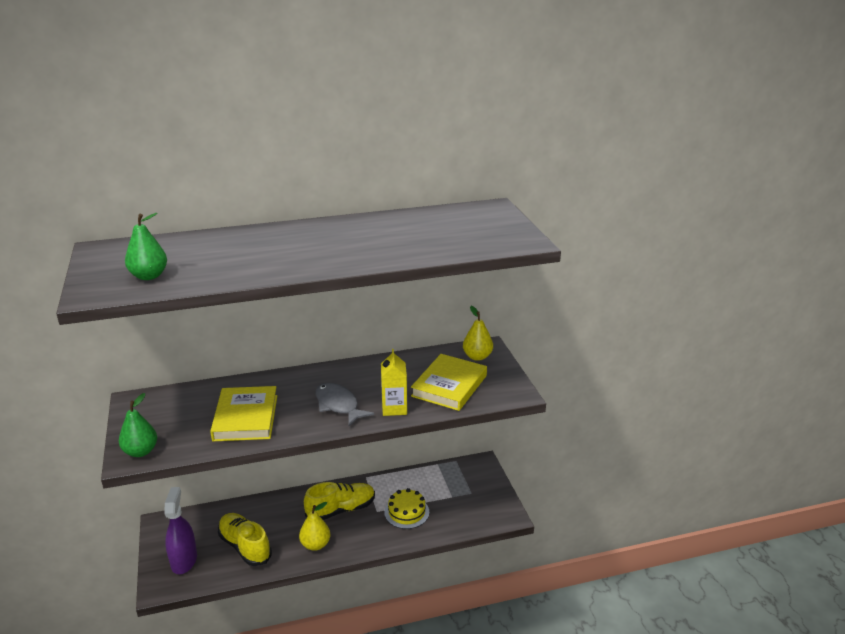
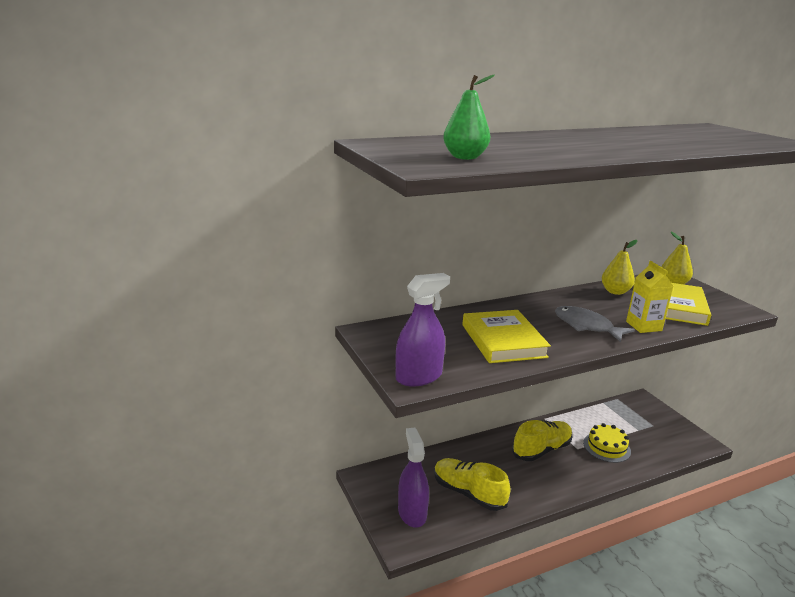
camera: 10 degrees left, 5 degrees down
green pear [119,393,157,457] -> purple spray bottle [395,273,450,387]
yellow pear [299,502,331,551] -> yellow pear moved to [602,240,638,295]

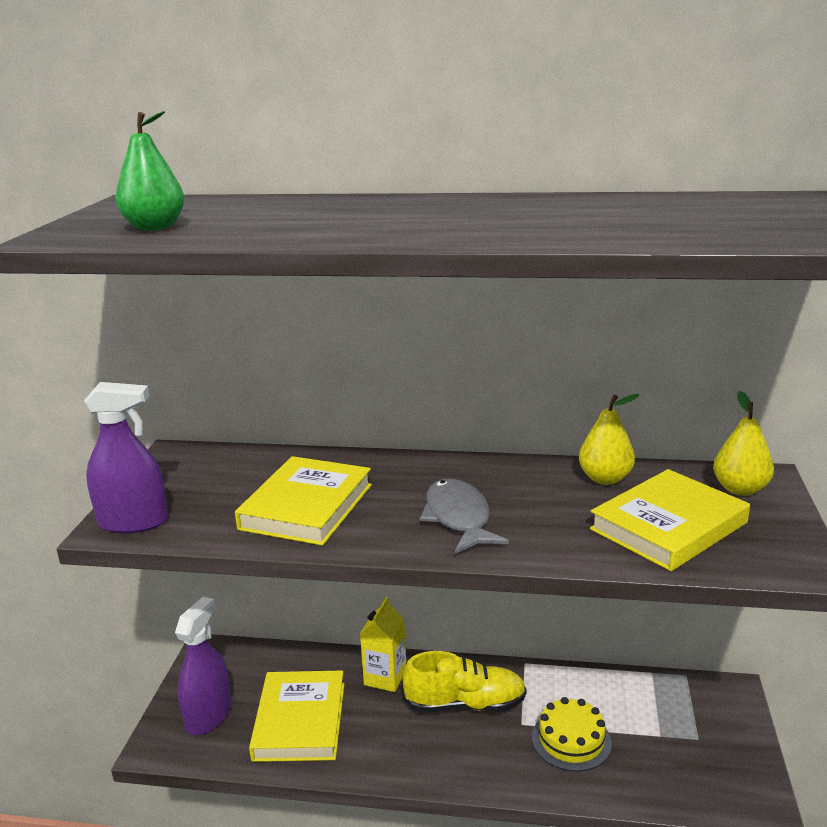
camera: 35 degrees right, 0 degrees up
yellow shoe [434,458,511,511] -> yellow book [249,670,345,762]
yellow carton [626,261,674,333] -> yellow carton moved to [360,597,406,692]

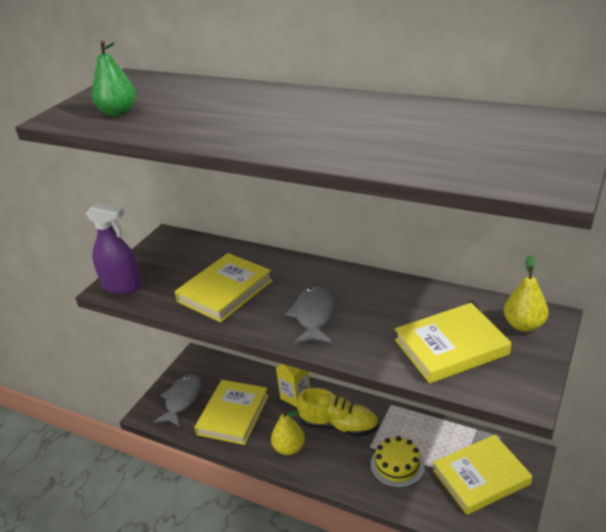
camera: 20 degrees right, 10 degrees up
purple spray bottle [175,597,232,735] -> grey fish [153,374,201,427]
yellow pear [579,394,639,485] -> yellow pear moved to [271,409,305,455]
none -> yellow book [433,435,532,515]

